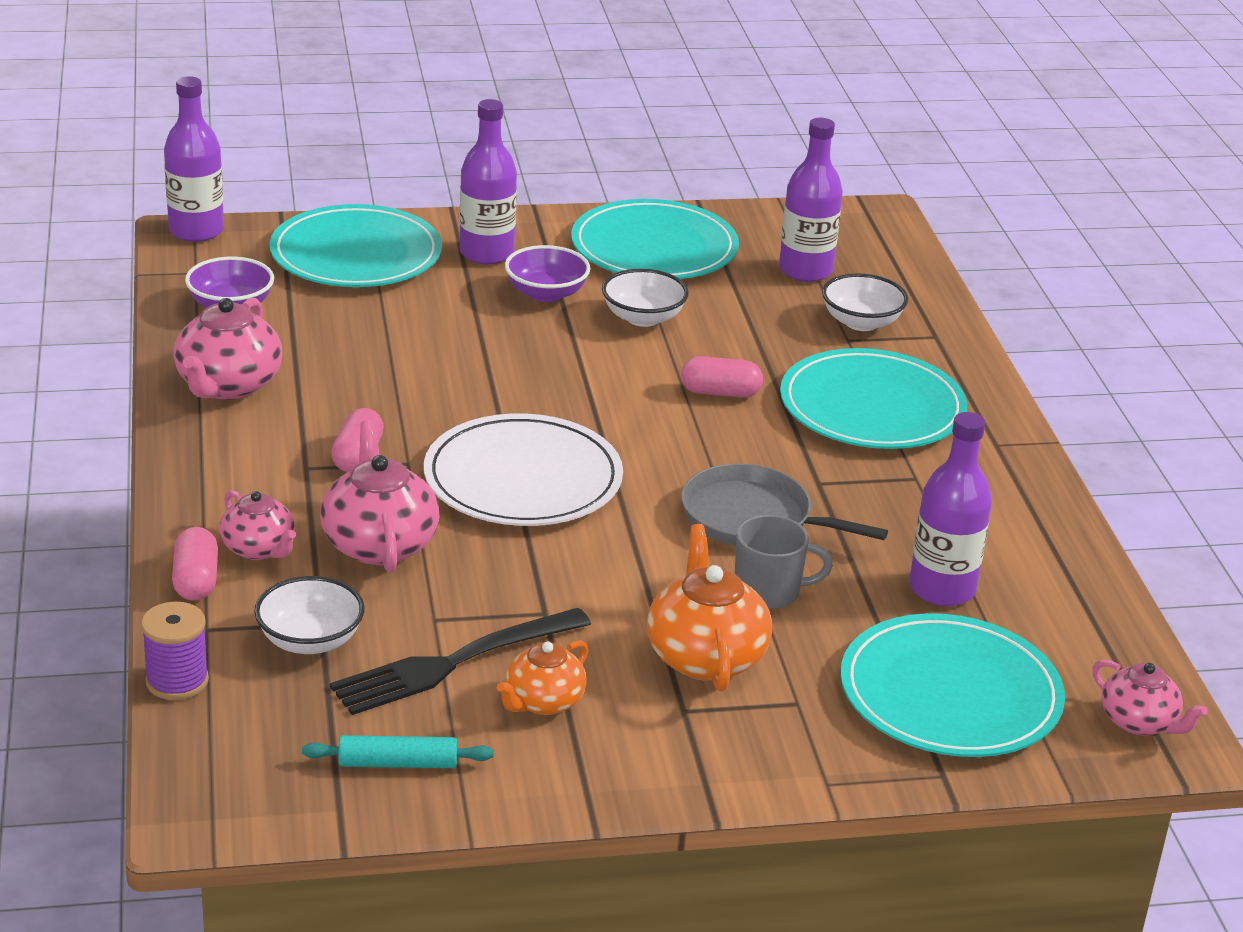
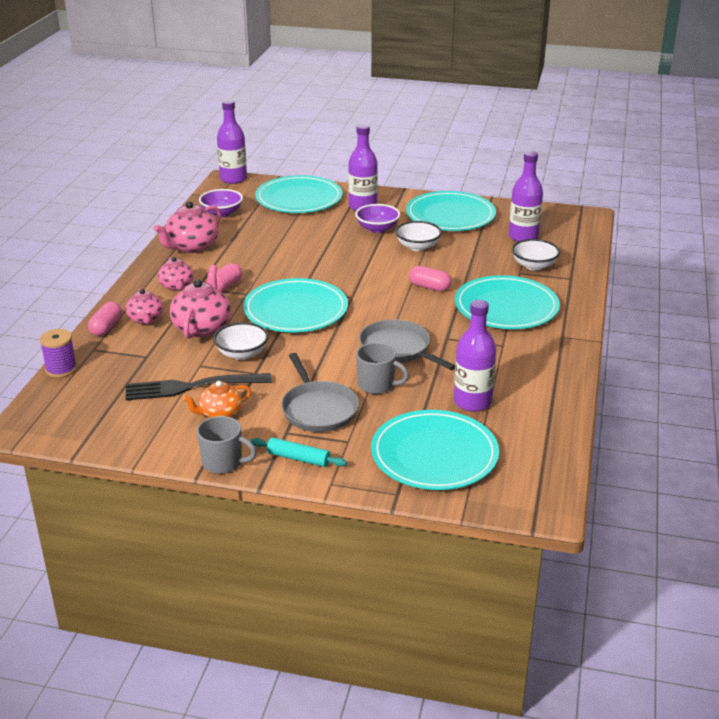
camera: 25 degrees right, 0 degrees up
white bowl [254,576,365,654] -> white bowl moved to [213,322,268,360]
turquoise rolling pin [302,735,494,768] -> turquoise rolling pin moved to [251,437,347,467]
white plate [424,413,623,526] -> turquoise plate [243,278,348,332]
orange teapot [647,524,772,691] -> grey pan [281,353,359,432]
pink teapot [1092,660,1208,736] -> pink teapot moved to [158,257,194,291]
none -> grey mug [197,416,257,474]

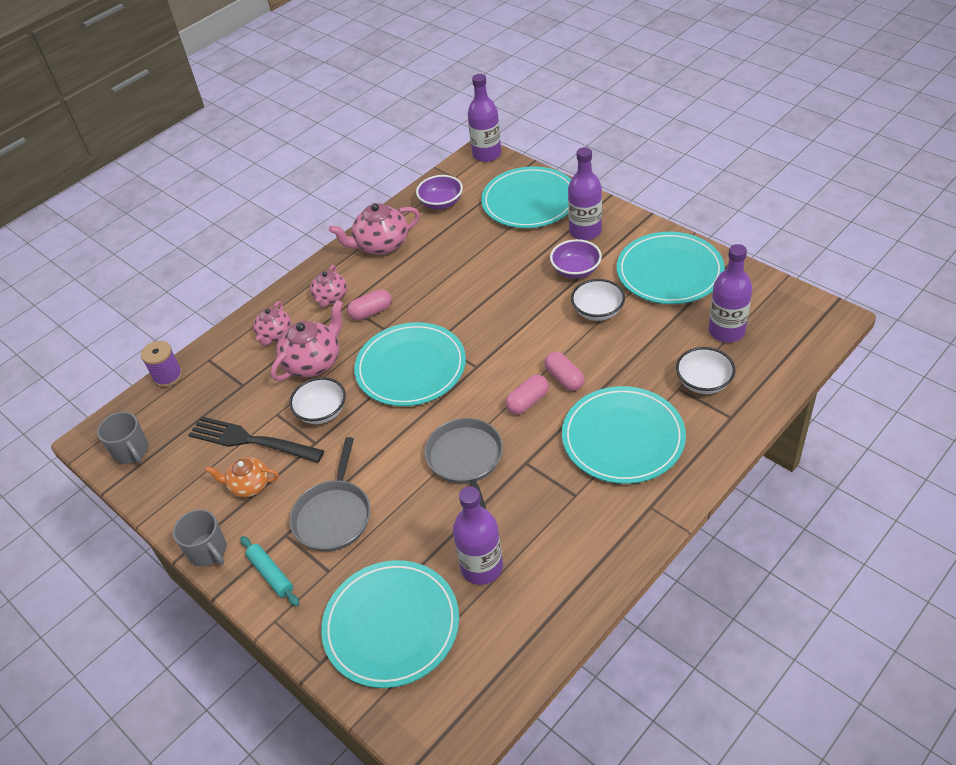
camera: 35 degrees right, 15 degrees up
pink capsule [88,302,122,336] -> pink capsule moved to [506,375,549,415]
grey mug [356,343,409,394] -> grey mug moved to [97,412,148,464]

